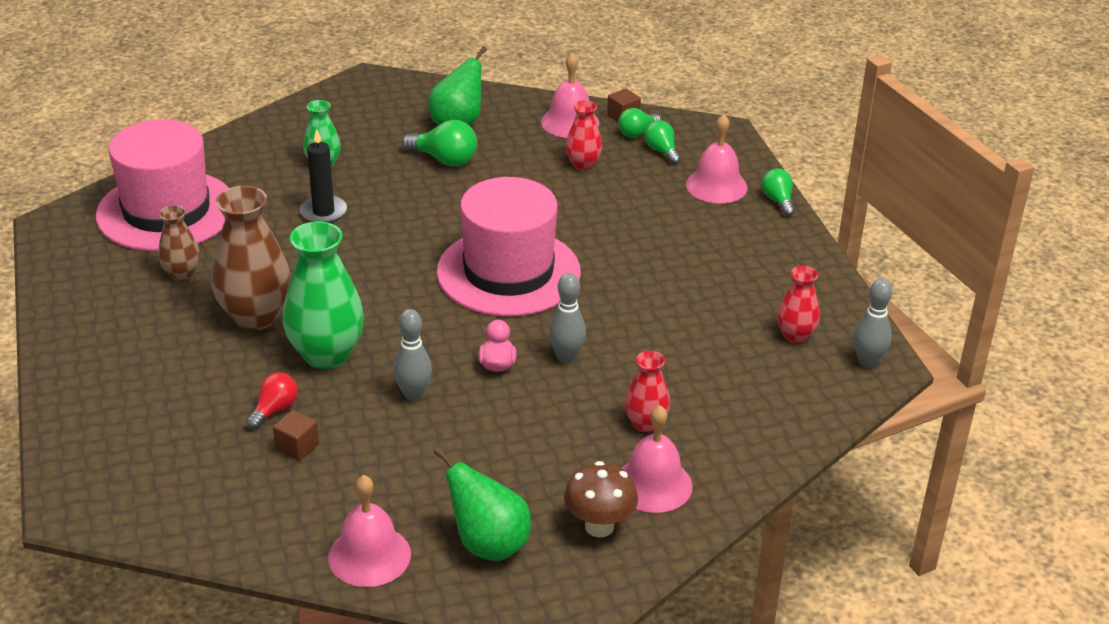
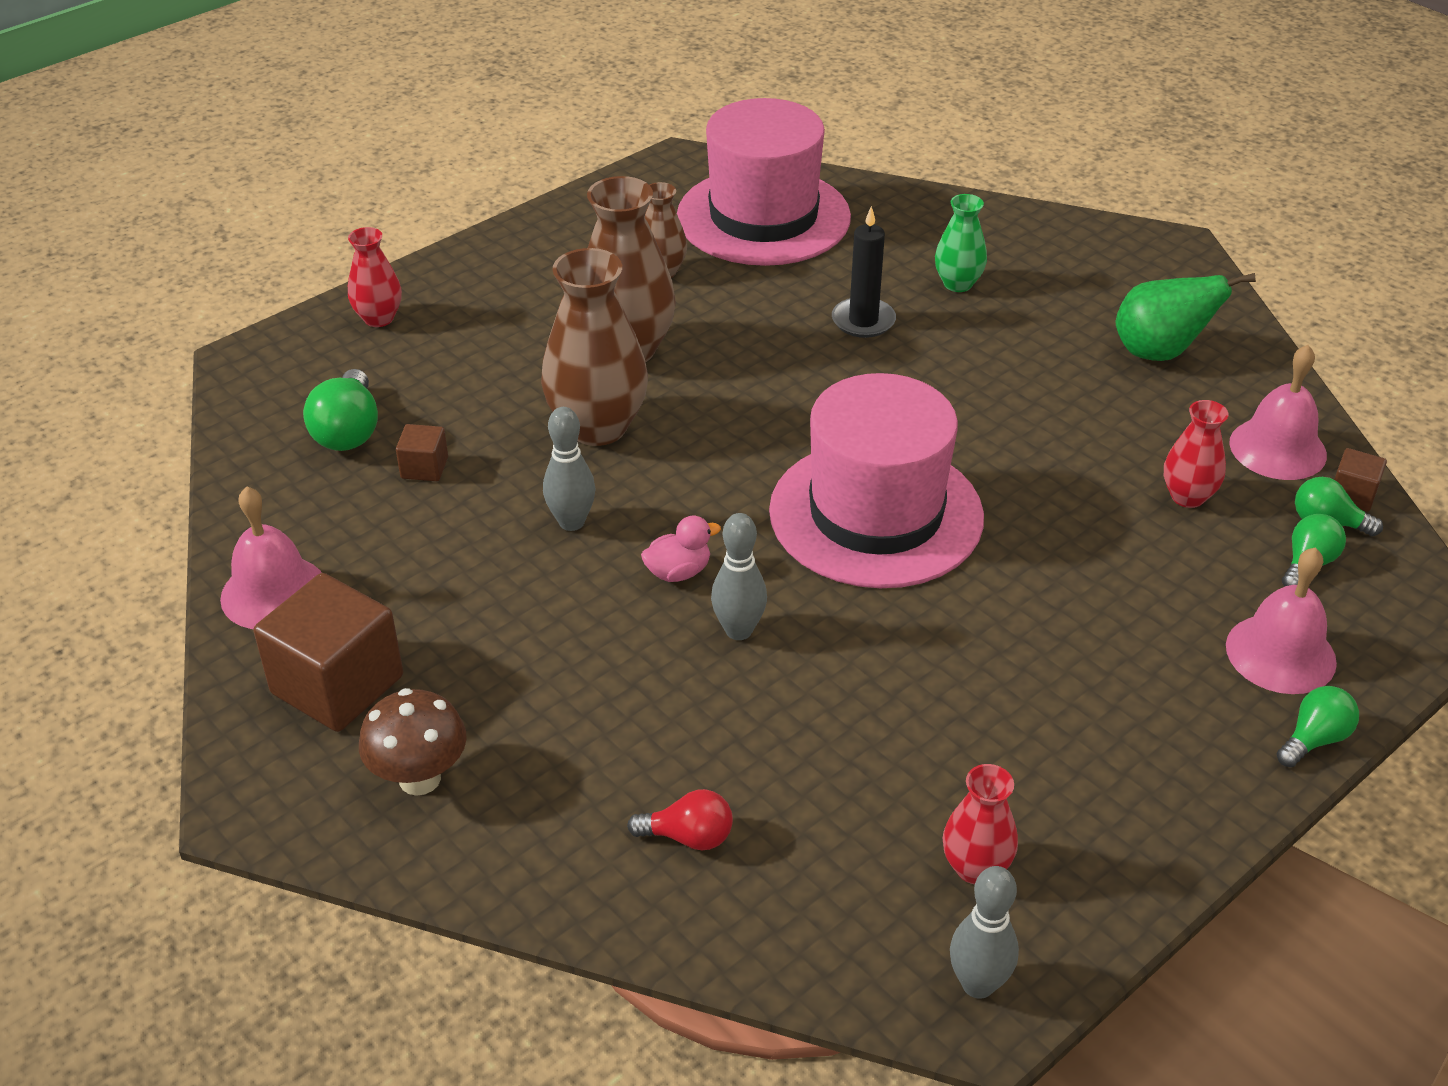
camera: 65 degrees right, 5 degrees up
red light bulb [246,373,298,429] -> red light bulb moved to [627,789,733,851]
green vase [283,221,364,369] -> brown vase [541,248,648,446]
green light bulb [402,120,477,166] -> green light bulb moved to [303,369,378,451]
green pear [433,447,531,561] -> brown cube [254,573,403,732]
pink bell [622,405,693,513] -> none
red vase [624,351,670,432] -> red vase moved to [348,227,402,327]

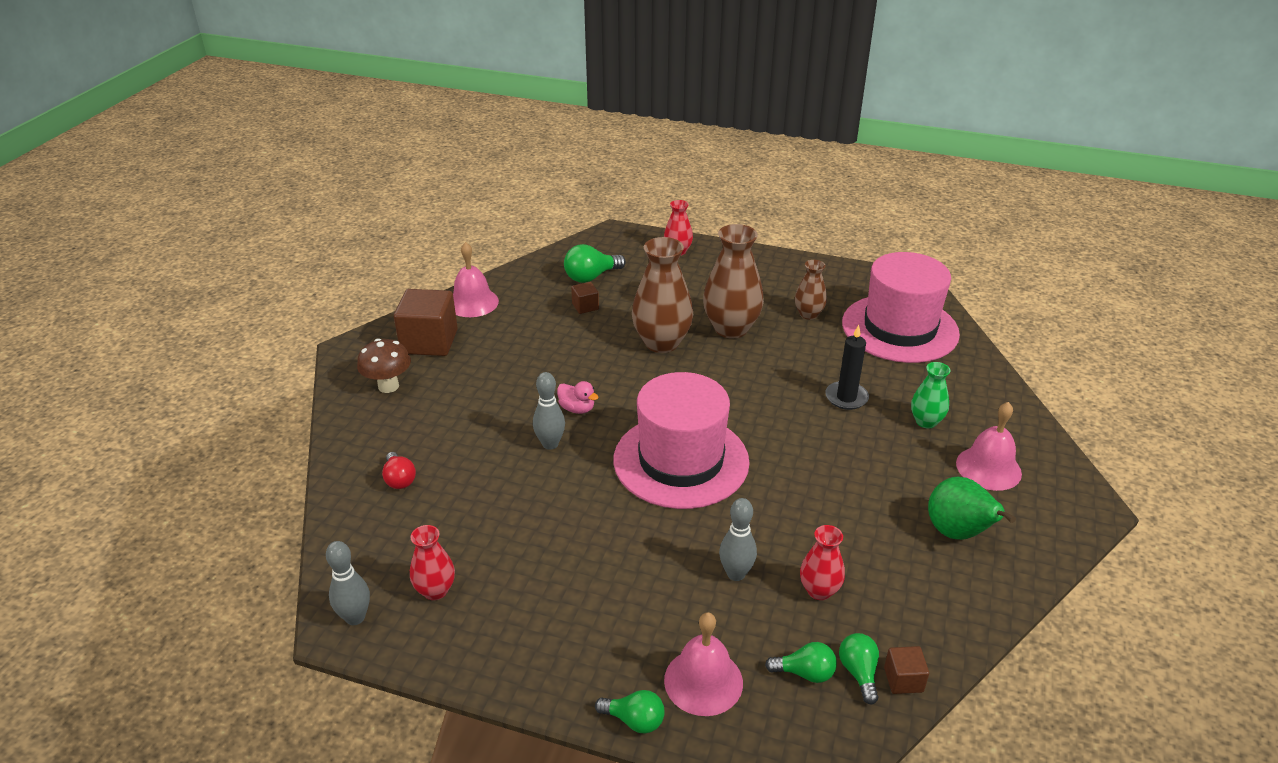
camera: 60 degrees right, 5 degrees down
grey bowling pin [543,407,596,531] -> grey bowling pin moved to [719,498,757,581]
pink bell [1229,345,1327,480] -> pink bell moved to [956,402,1022,491]

